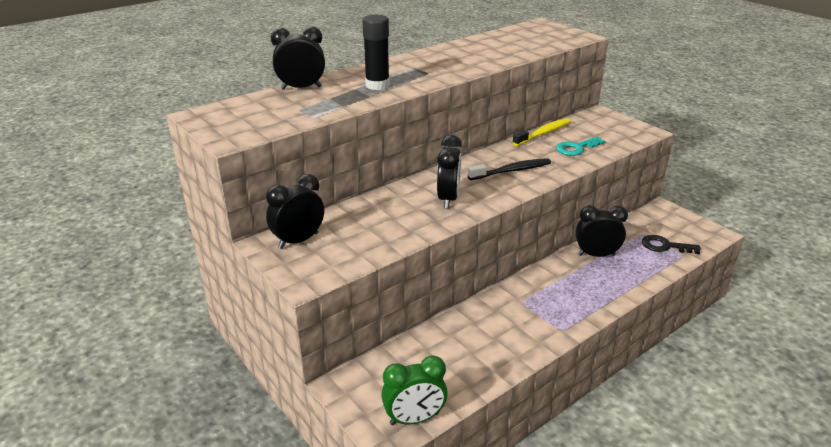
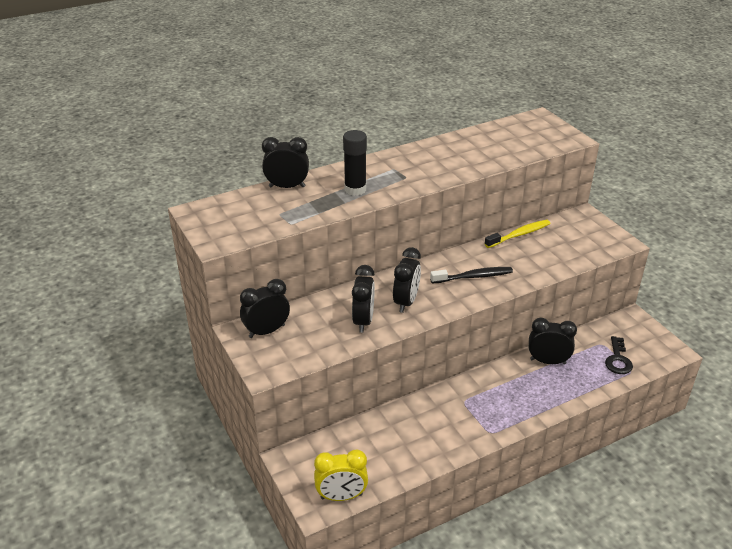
camera: 10 degrees right, 5 degrees up
green clock [381,355,448,425] -> yellow clock [314,450,368,501]
turquoise key [556,137,605,156] -> none
black key [642,235,701,254] -> black key turned 105 degrees counterclockwise [605,336,633,374]
none -> black clock [352,265,375,333]

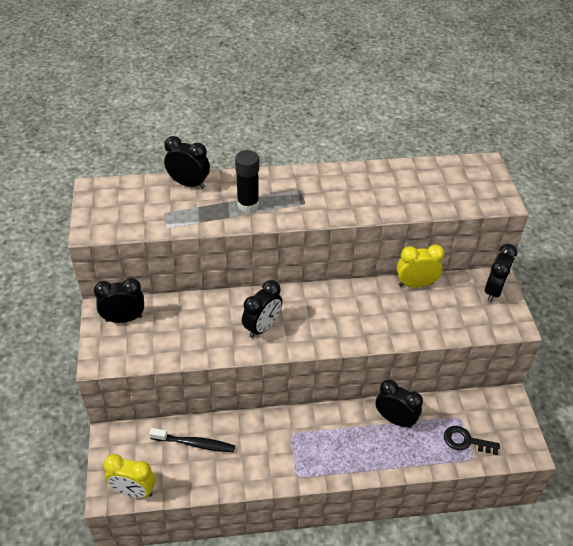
camera: 20 degrees right, 10 degrees up
black clock [352,265,375,333] -> black clock moved to [485,244,517,302]
black toothbrush [430,267,513,284] -> black toothbrush moved to [149,428,235,452]
yellow toothbrush [485,220,550,248] -> yellow clock [397,245,445,288]
black key [605,336,633,374] -> black key turned 75 degrees clockwise [444,426,500,455]

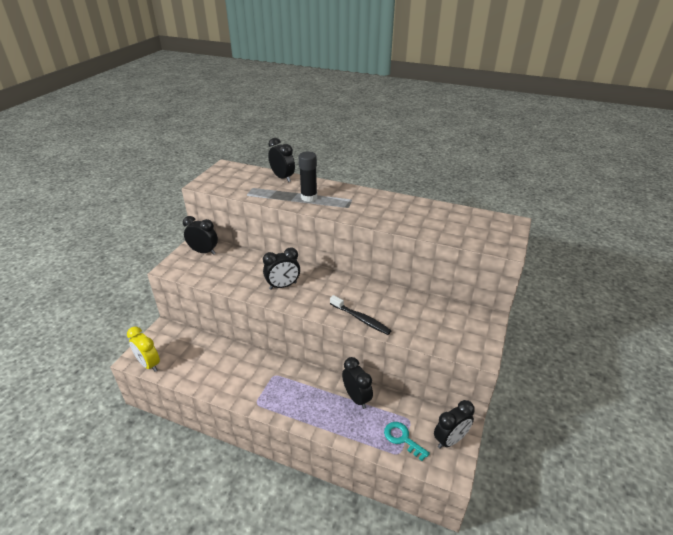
camera: 30 degrees right, 10 degrees down
black toothbrush [149,428,235,452] -> black toothbrush moved to [330,295,391,335]
yellow clock [397,245,445,288] -> none
black key [444,426,500,455] -> turquoise key [384,422,430,461]
black clock [485,244,517,302] -> black clock moved to [434,400,475,449]

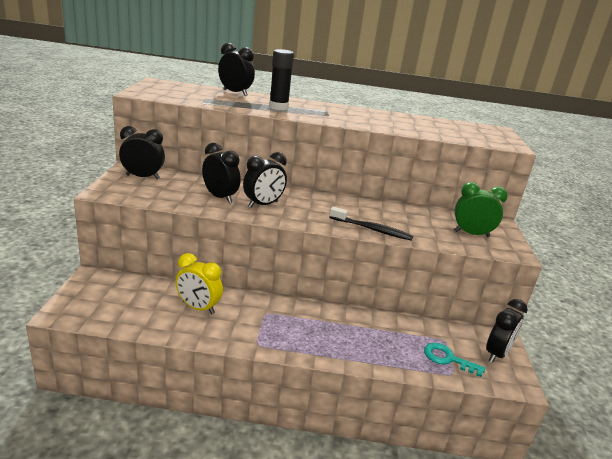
camera: 20 degrees left, 10 degrees down
yellow clock [127,327,160,372] -> yellow clock moved to [176,253,223,314]
black clock [342,357,373,409] -> black clock moved to [202,143,241,203]
none -> green clock [454,182,508,237]

